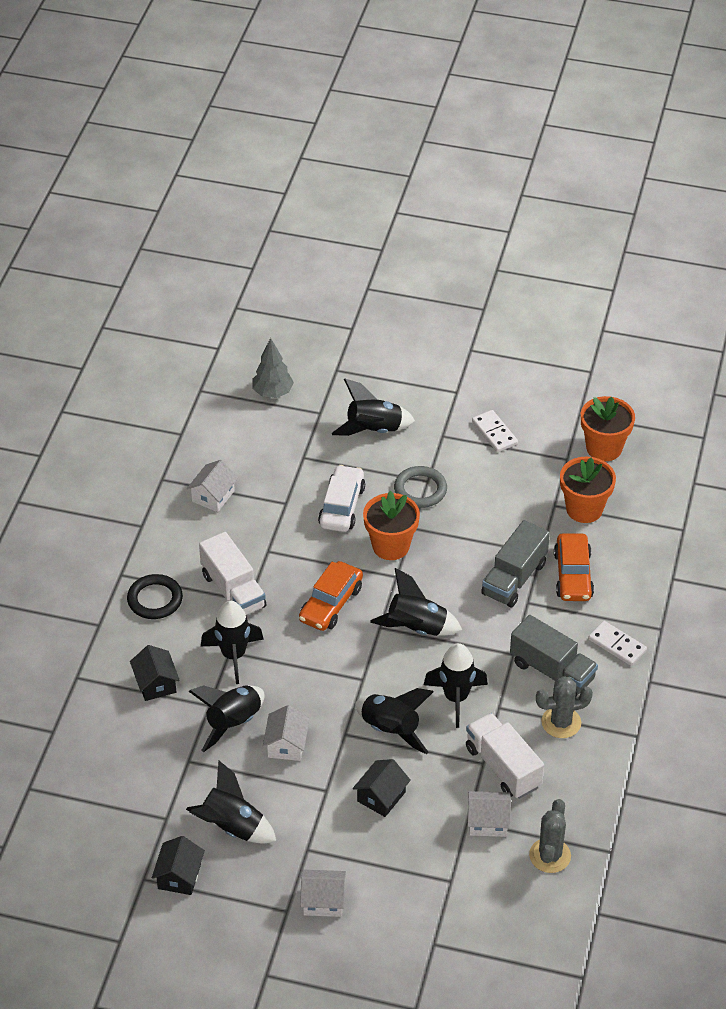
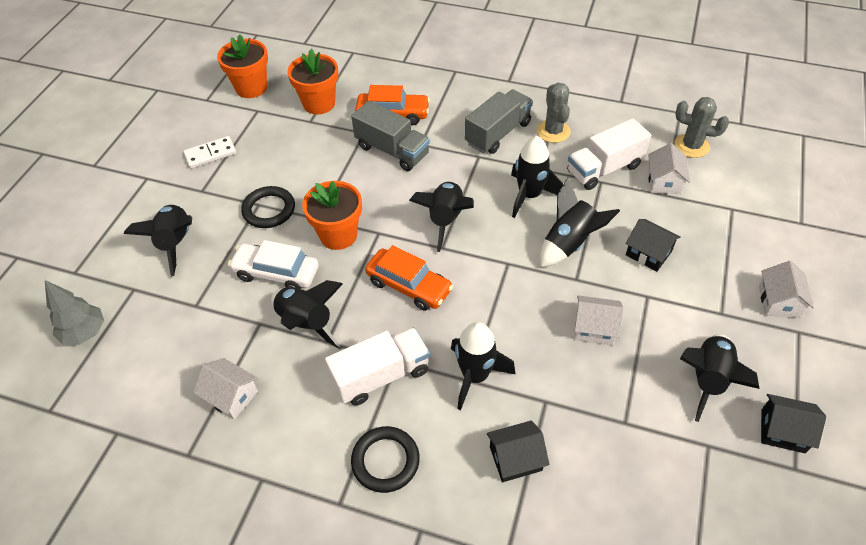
camera: 85 degrees left, 5 degrees up
black rocket [188,685,265,752] -> black rocket moved to [271,280,343,349]
grey ring [394,466,447,508] -> black ring [241,186,295,228]
white domino [588,621,647,666] -> none

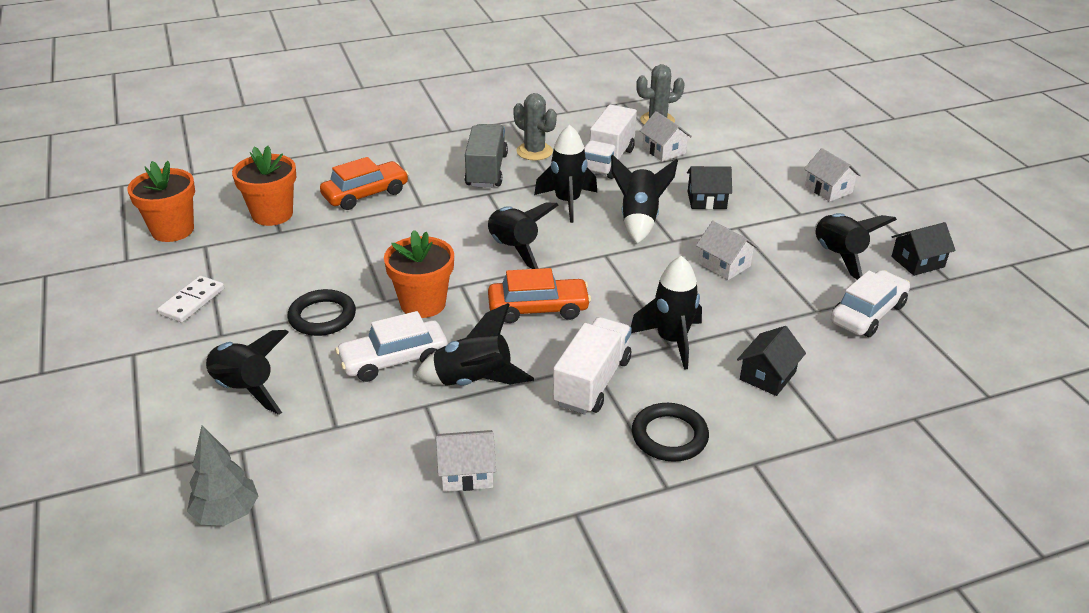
camera: 40 degrees left, 15 degrees down
grey truck [351,101,430,171] -> none
white house [574,295,624,345] -> white house turned 75 degrees clockwise [696,221,758,280]
none -> white car [831,270,910,337]

